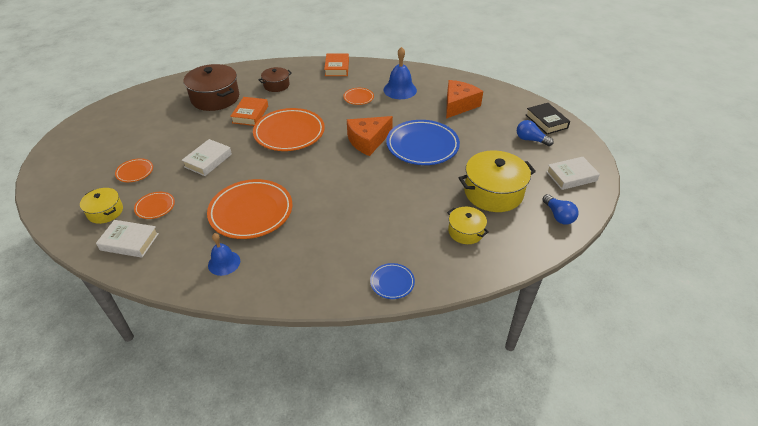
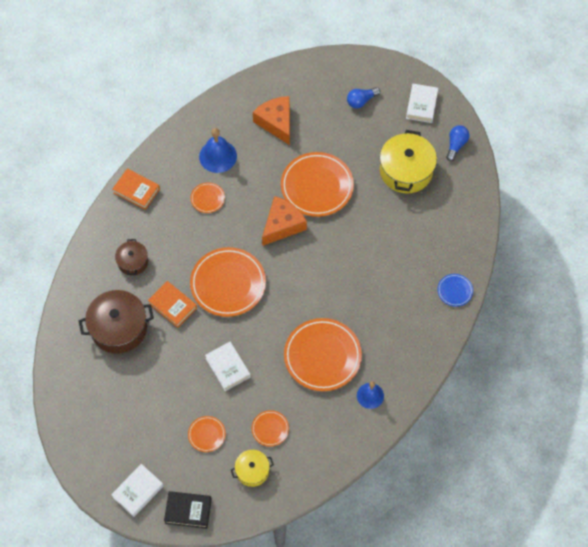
camera: 60 degrees left, 20 degrees up
white book [96,220,159,258] -> white book moved to [111,464,164,517]
orange cheese [347,116,393,156] -> orange cheese turned 135 degrees counterclockwise [262,196,307,246]
blue plate [386,120,460,165] -> orange plate [281,152,354,217]
yellow pot [447,207,489,244] -> none
black book [526,103,570,134] -> black book moved to [164,491,212,528]
blue light bulb [542,194,579,225] -> blue light bulb turned 75 degrees counterclockwise [446,125,469,161]

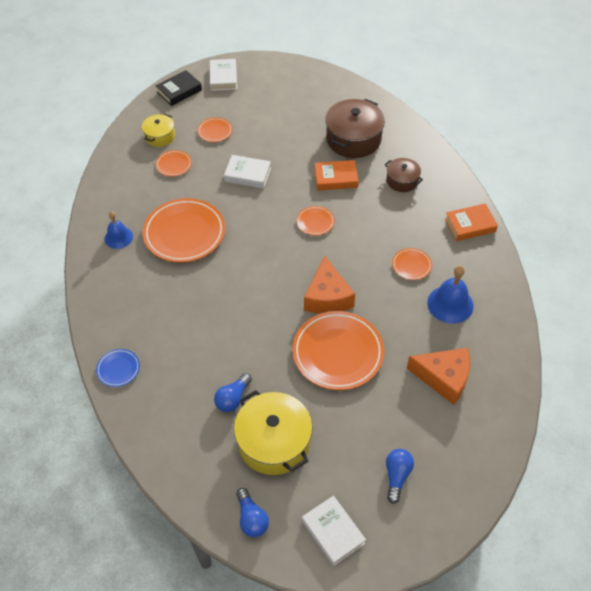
camera: 135 degrees right, 10 degrees down
orange plate [190,247,266,317] -> orange plate [296,206,335,236], size x0.47
none -> blue light bulb [214,373,252,412]

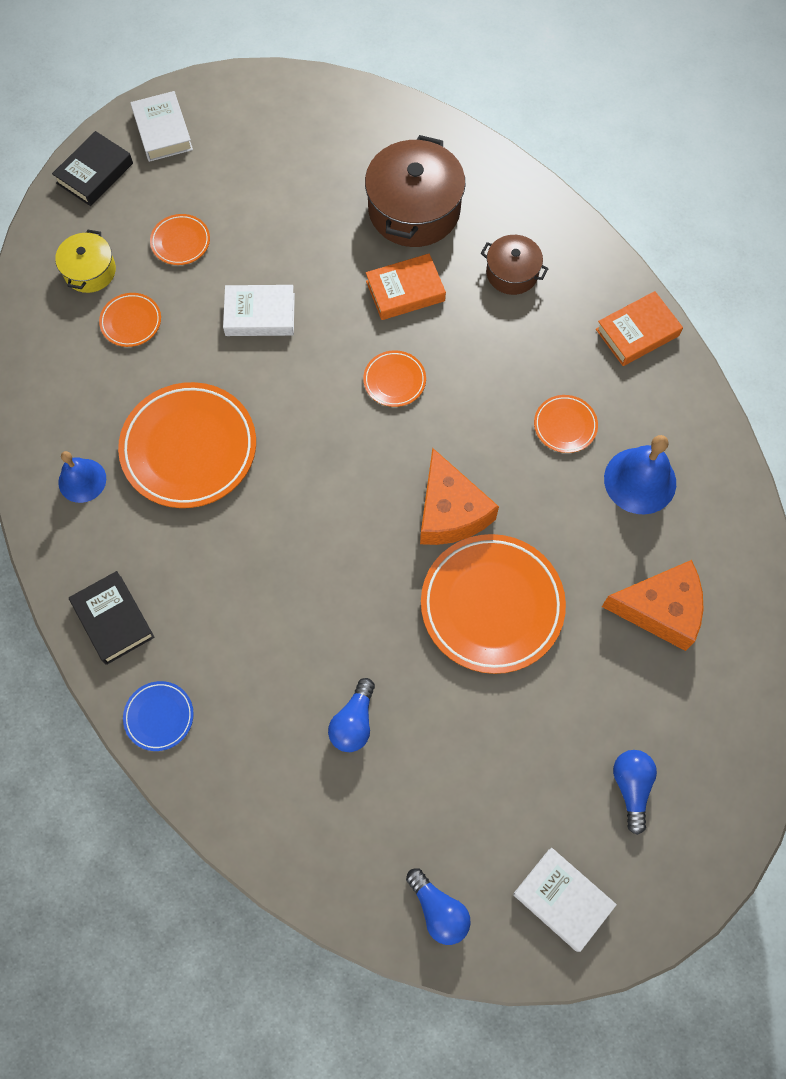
camera: 15 degrees left, 15 degrees up
yellow pot [234,390,313,475] -> none
none -> black book [69,571,155,665]

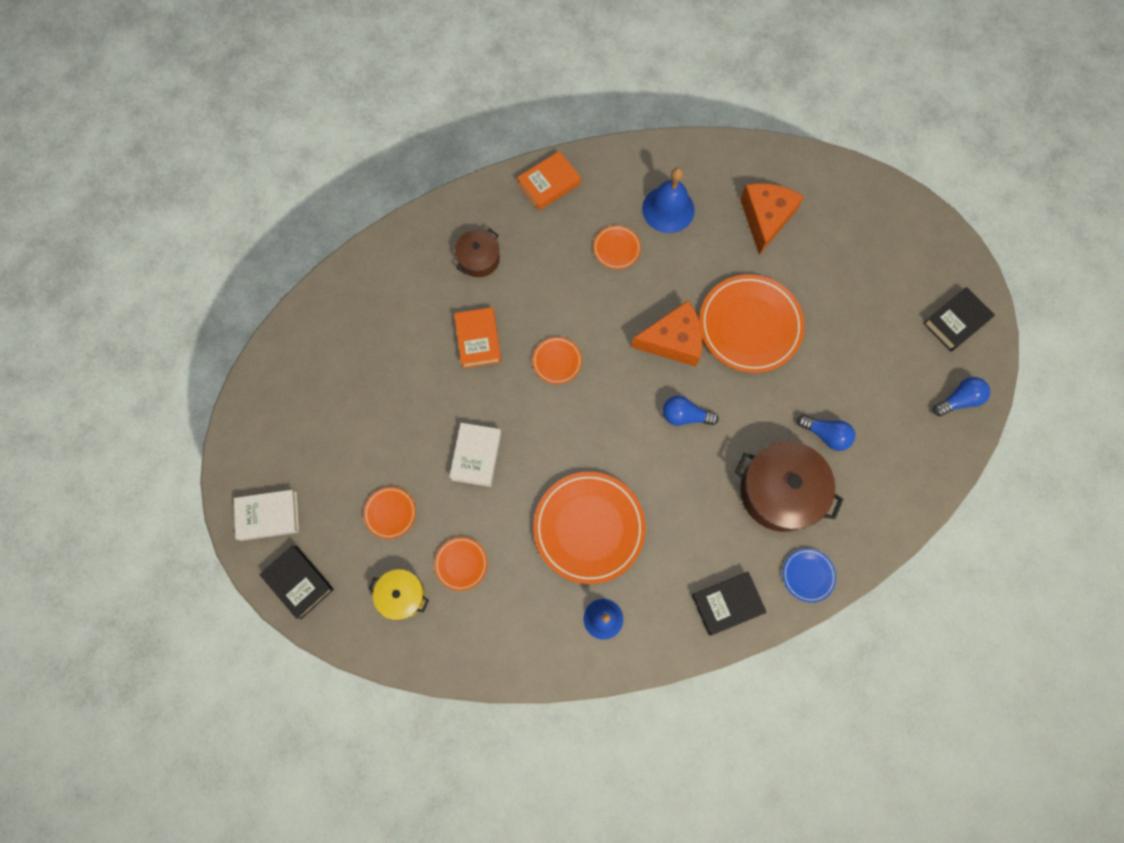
camera: 80 degrees left, 5 degrees up
brown pot [365,135,466,247] -> brown pot moved to [735,441,843,532]
white book [513,848,617,952] -> black book [923,287,995,351]
orange book [596,291,683,366] -> orange book turned 75 degrees clockwise [517,151,581,211]
blue light bulb [613,750,657,835] -> blue light bulb moved to [663,396,719,426]

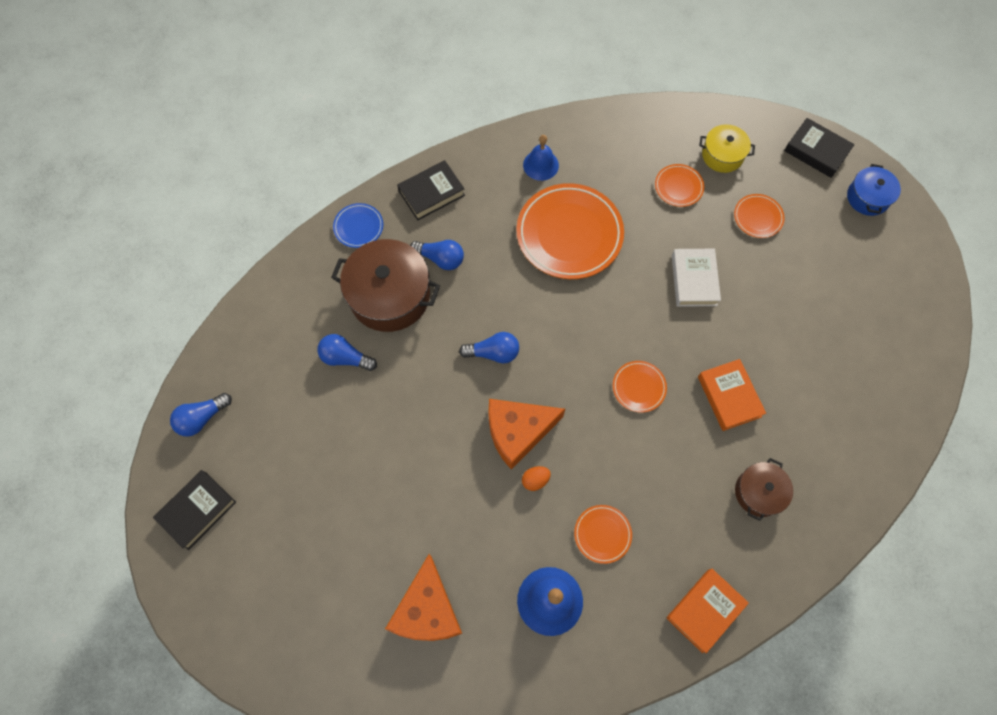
camera: 170 degrees right, 5 degrees down
white book [234,490,299,541] -> blue pot [847,164,901,216]
orange plate [699,274,805,373] -> none
none -> blue light bulb [410,240,464,270]
none -> orange egg [522,466,551,491]

